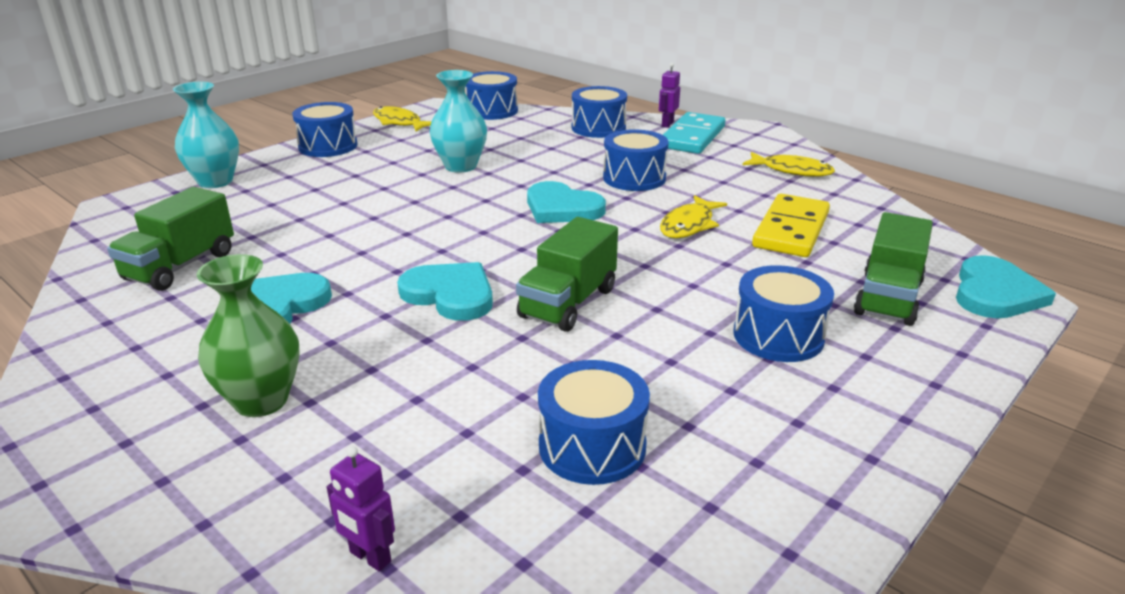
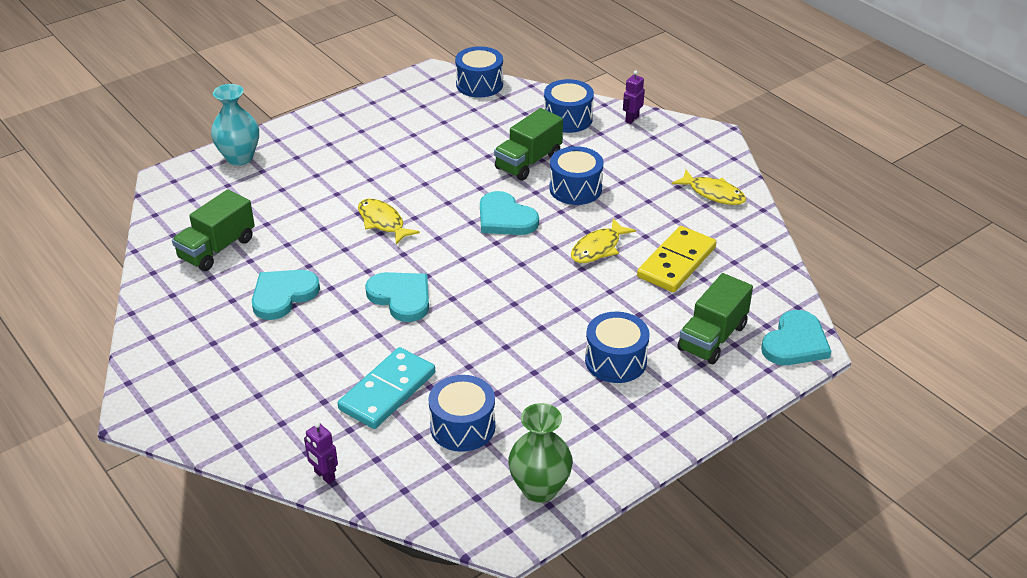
camera: 10 degrees right, 10 degrees up
green vase [197,254,300,417] -> green vase moved to [508,403,573,503]
blue drum [292,102,358,157] -> none
yellow fish [373,106,432,132] -> yellow fish moved to [358,199,420,245]
turquoise vase [430,70,487,173] -> none
green truck [516,217,618,332] -> green truck moved to [494,108,563,181]
turquoise domino [663,112,725,154] -> turquoise domino moved to [338,347,435,429]

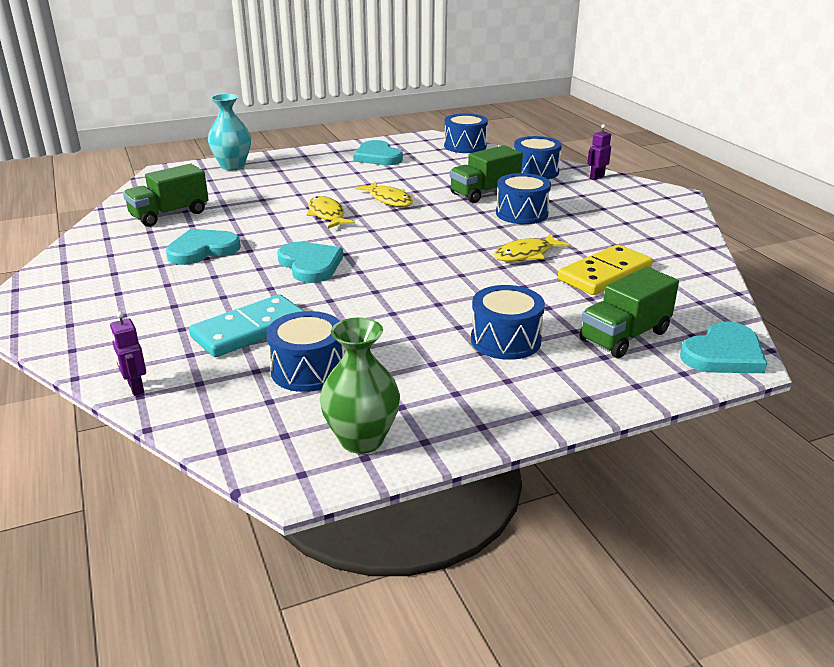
camera: 15 degrees right, 10 degrees down
turquoise heart [480,191,539,235] -> turquoise heart moved to [353,140,403,165]
yellow fish [672,170,746,205] -> yellow fish moved to [355,182,413,207]

